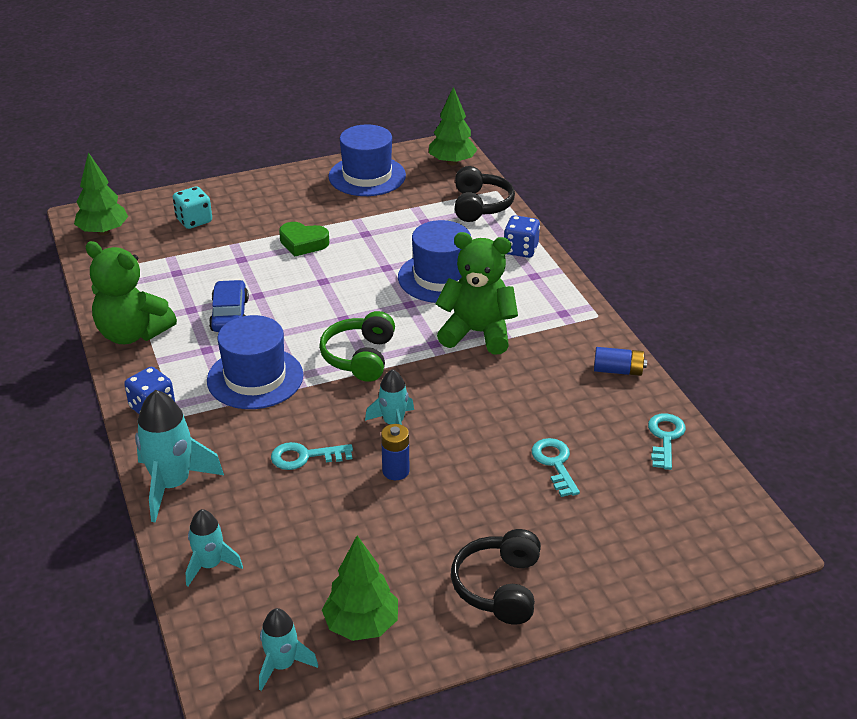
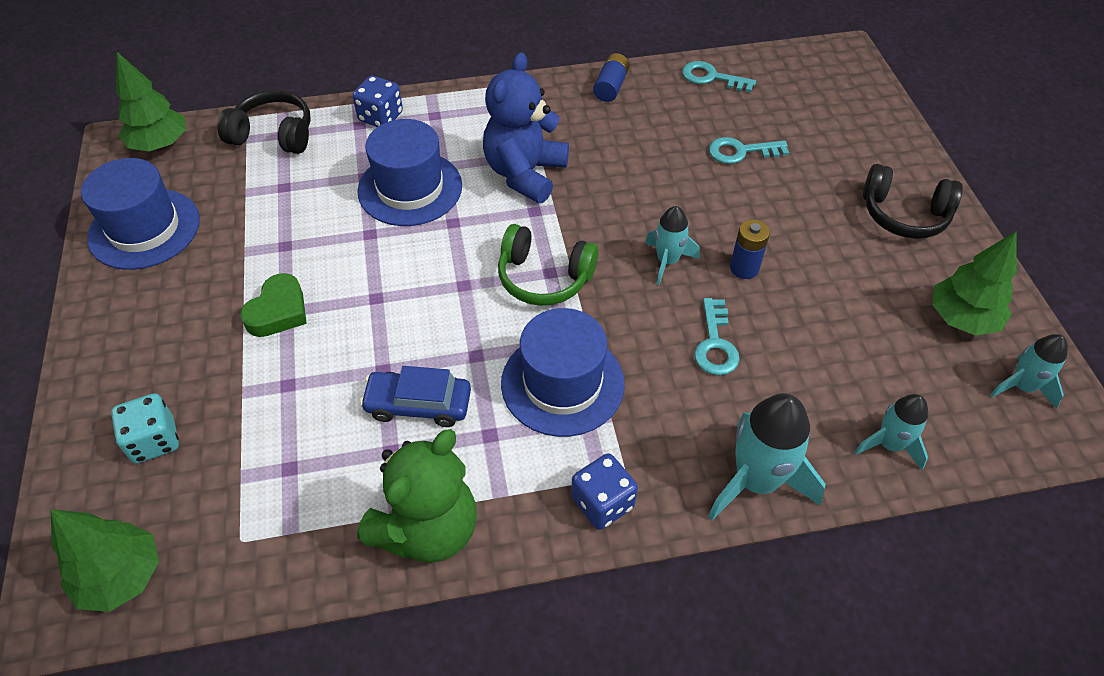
camera: 80 degrees left, 15 degrees up
green teddy bear [435,232,518,354] -> blue teddy bear [483,52,569,203]

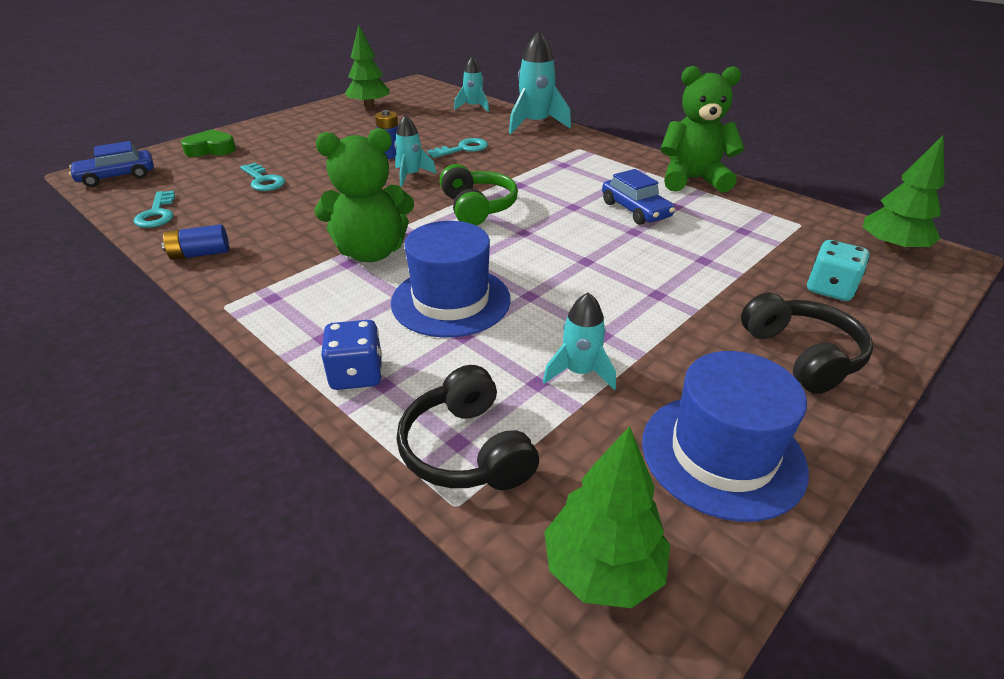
camera: 125 degrees left, 15 degrees down
green heart [240,273,307,337] -> green heart moved to [181,129,236,157]
blue teddy bear [483,52,569,203] -> green teddy bear [315,128,414,262]
blue hat [501,308,625,437] -> none
blue dice [571,453,638,530] -> none
black headphones [863,164,963,239] -> black headphones moved to [741,292,873,394]
turquoise rocket [990,334,1068,408] -> turquoise rocket moved to [543,292,616,390]
none -> blue car [69,141,154,187]

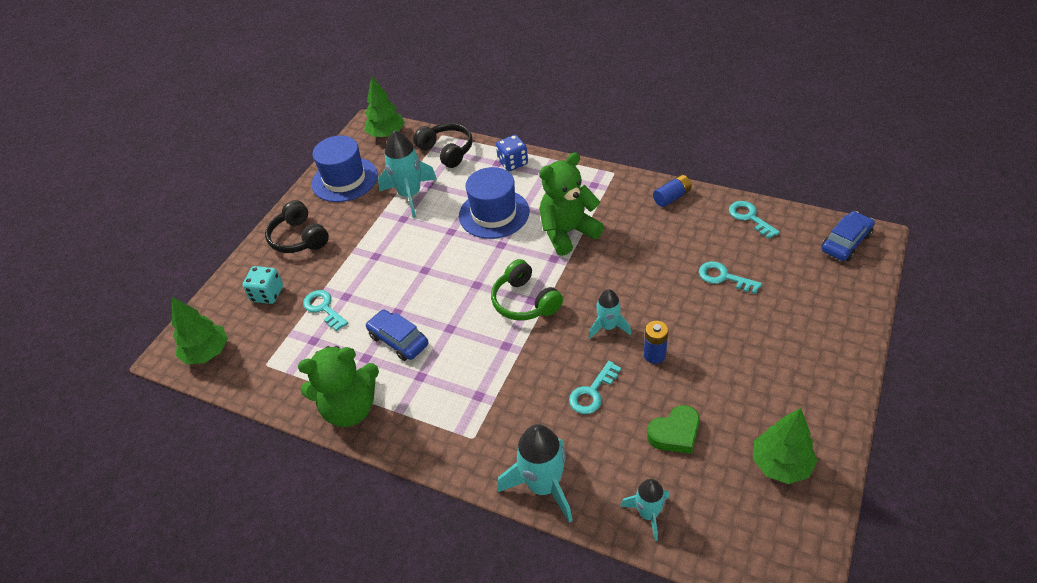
camera: 165 degrees right, 10 degrees up
green heart [181,129,236,157] -> green heart moved to [647,405,700,454]
turquoise rocket [543,292,616,390] -> turquoise rocket [378,130,437,218], size x1.68
none -> turquoise key [303,290,348,331]

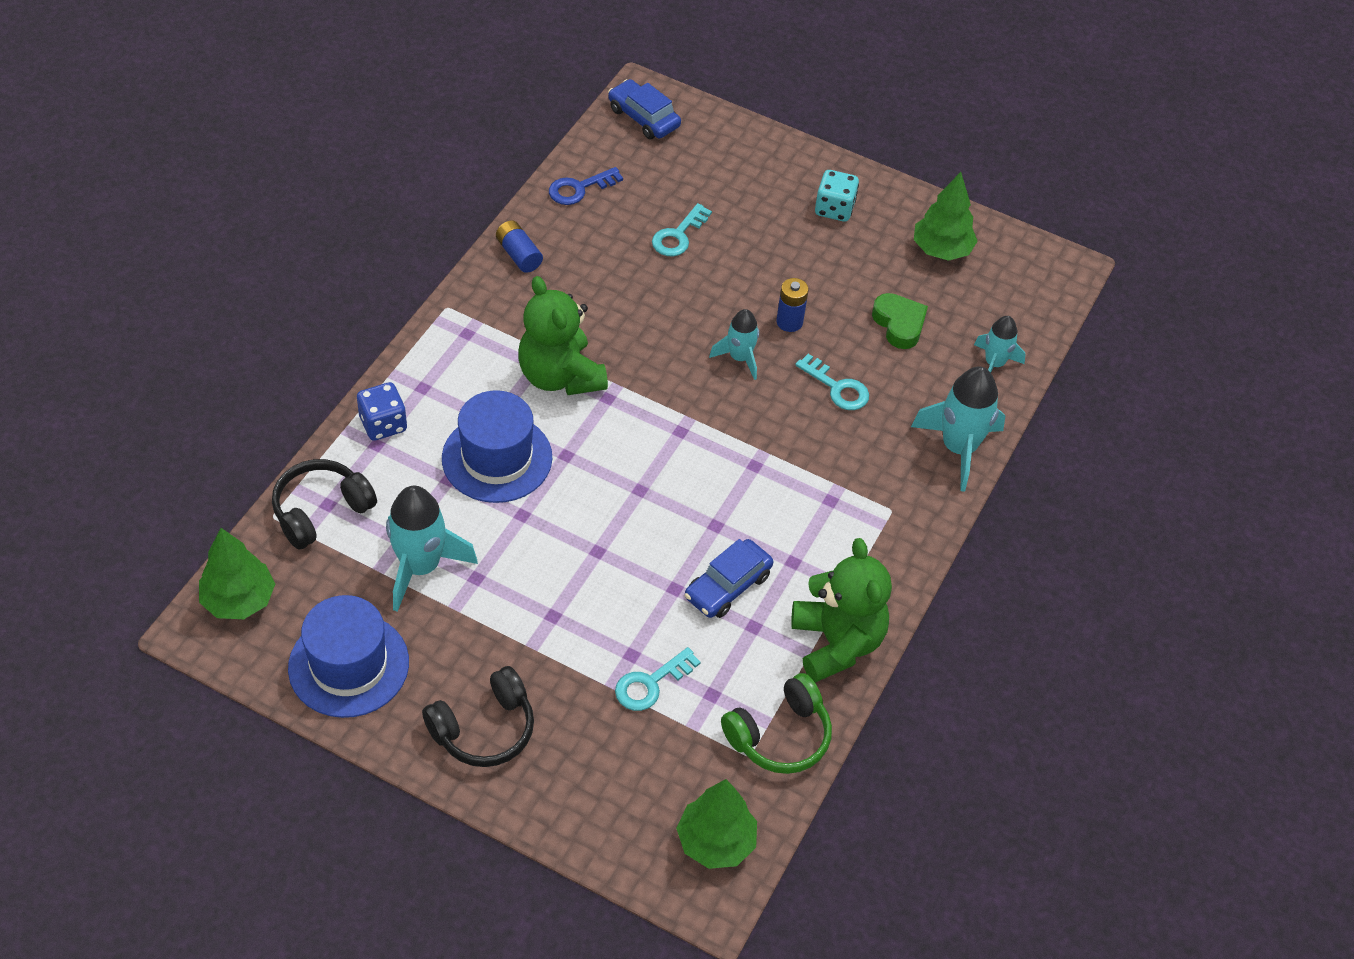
camera: 95 degrees left, 5 degrees up
turquoise dice [242,266,283,304] -> turquoise dice moved to [815,170,859,222]
green headphones [491,259,563,321] -> green headphones moved to [721,673,832,774]
turquoise key [729,201,780,239] -> blue key [549,167,623,205]

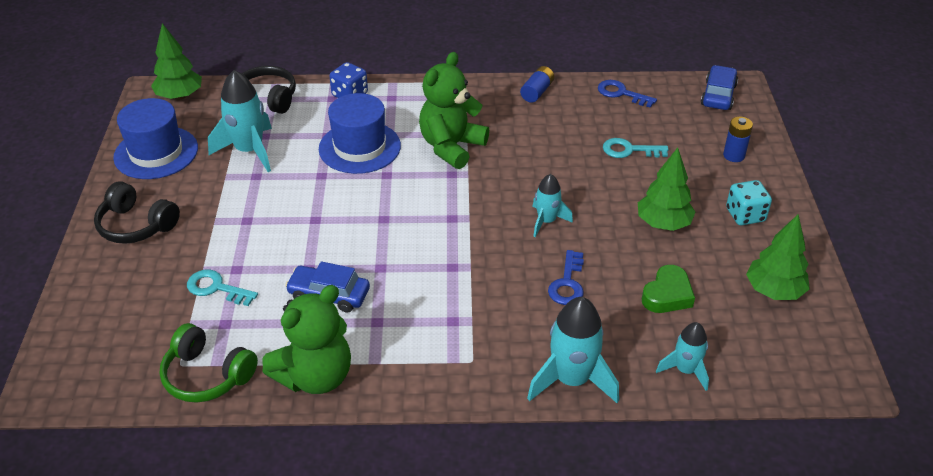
camera: 65 degrees right, 10 degrees down
green tree [676,779,757,869] -> green tree moved to [638,148,696,231]
blue battery [776,278,809,332] -> blue battery moved to [723,117,753,162]
turquoise key [795,354,869,410] -> blue key [548,250,584,305]

